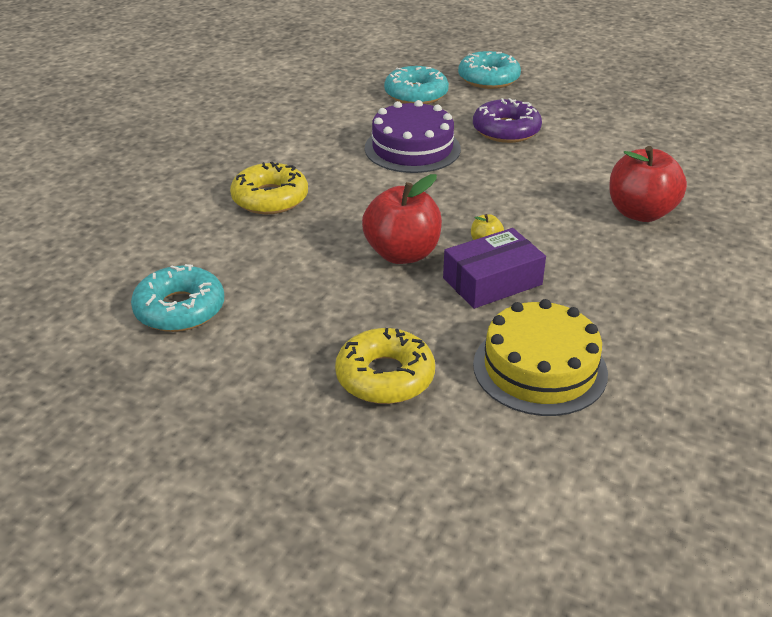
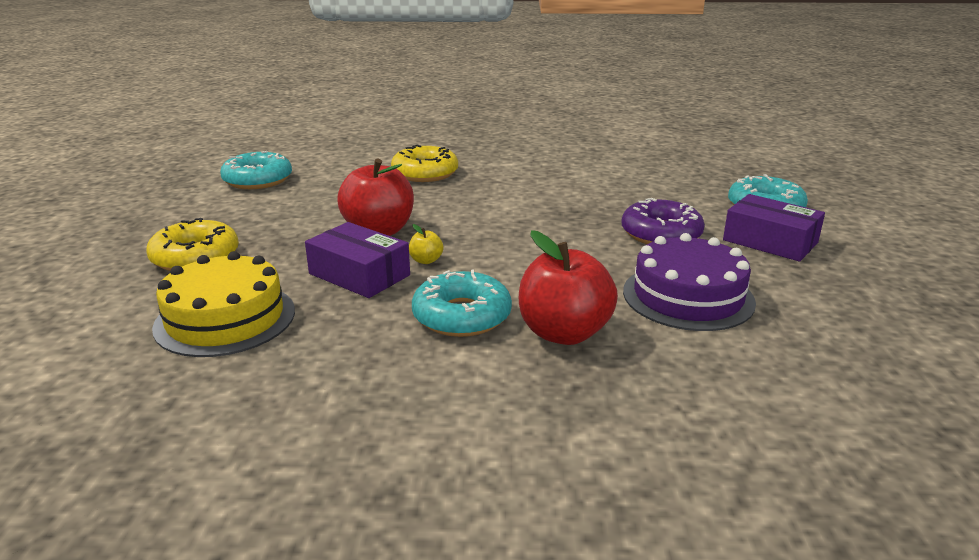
camera: 65 degrees right, 10 degrees down
purple cake [365,100,461,173] -> purple cake moved to [623,233,756,331]
turquoise donut [384,66,449,104] -> turquoise donut moved to [412,269,512,337]
none -> purple box [723,194,825,262]

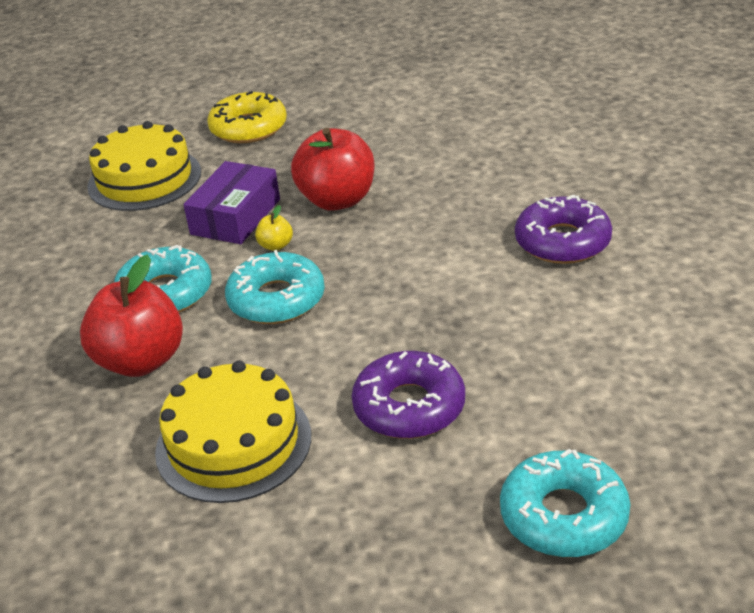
camera: 80 degrees right, 10 degrees up
turquoise donut [220,151,292,189] -> turquoise donut moved to [225,250,325,324]
yellow donut [391,144,458,182] -> none
purple cake [623,233,756,331] -> yellow cake [155,361,311,503]
purple box [723,194,825,262] -> none
none -> purple donut [515,195,612,264]

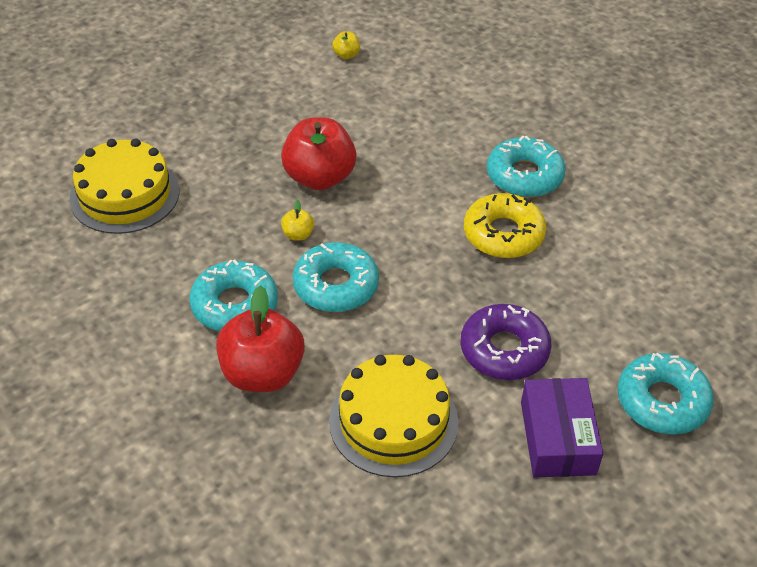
camera: 30 degrees left, 10 degrees up
purple box [183,161,280,244] -> purple box moved to [521,378,603,477]
yellow donut [207,91,287,143] -> yellow donut moved to [464,193,547,258]
purple donut [515,195,612,264] -> turquoise donut [487,136,566,197]
none -> yellow apple [332,31,360,59]

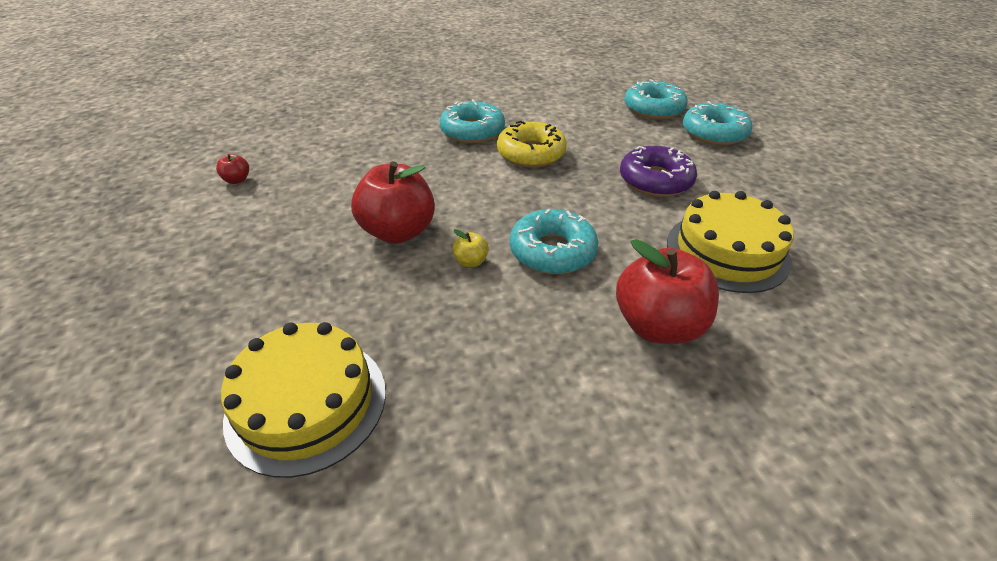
camera: 70 degrees left, 5 degrees down
turquoise donut [189,260,278,332] -> turquoise donut moved to [624,79,688,119]
yellow apple [332,31,360,59] -> red apple [216,154,249,184]
purple box [521,378,603,477] -> none

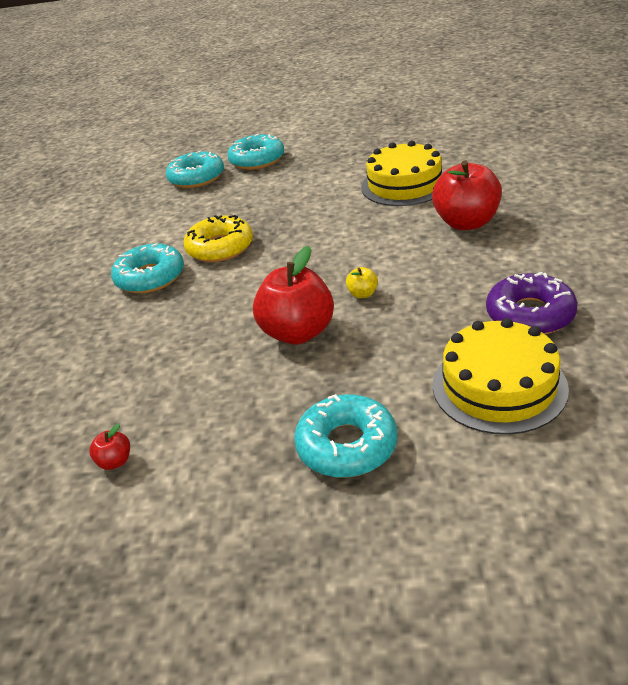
camera: 65 degrees left, 5 degrees down
turquoise donut [510,209,598,274] -> turquoise donut moved to [294,394,397,478]
purple donut [620,146,697,197] -> purple donut moved to [486,272,578,334]

